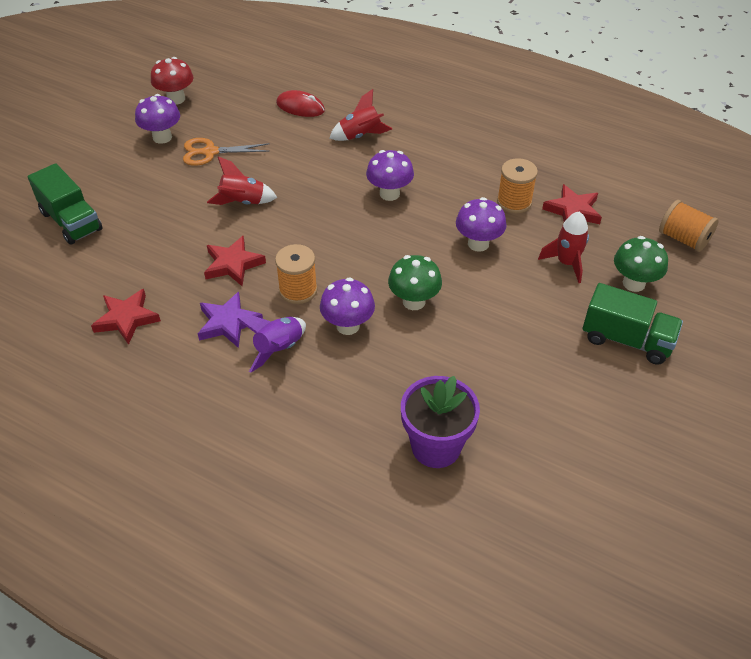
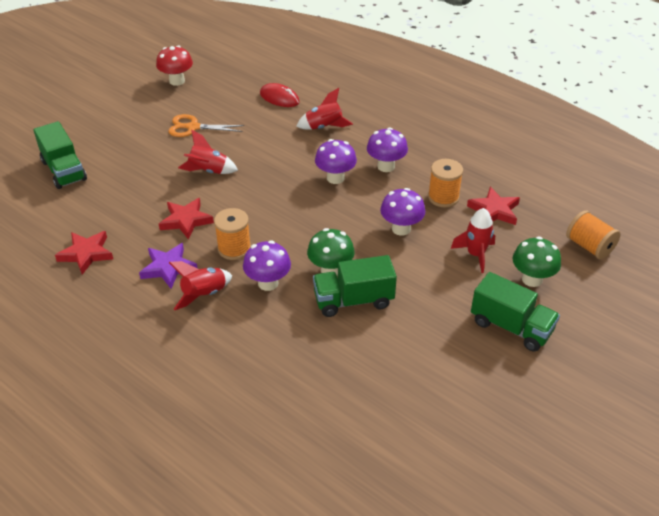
camera: 10 degrees right, 5 degrees down
purple mushroom [135,94,180,144] -> purple mushroom moved to [367,127,408,172]
purple rocket [237,315,306,373] -> red rocket [169,261,232,310]
purple flower pot [401,376,480,468] -> none
none -> green truck [313,255,397,317]

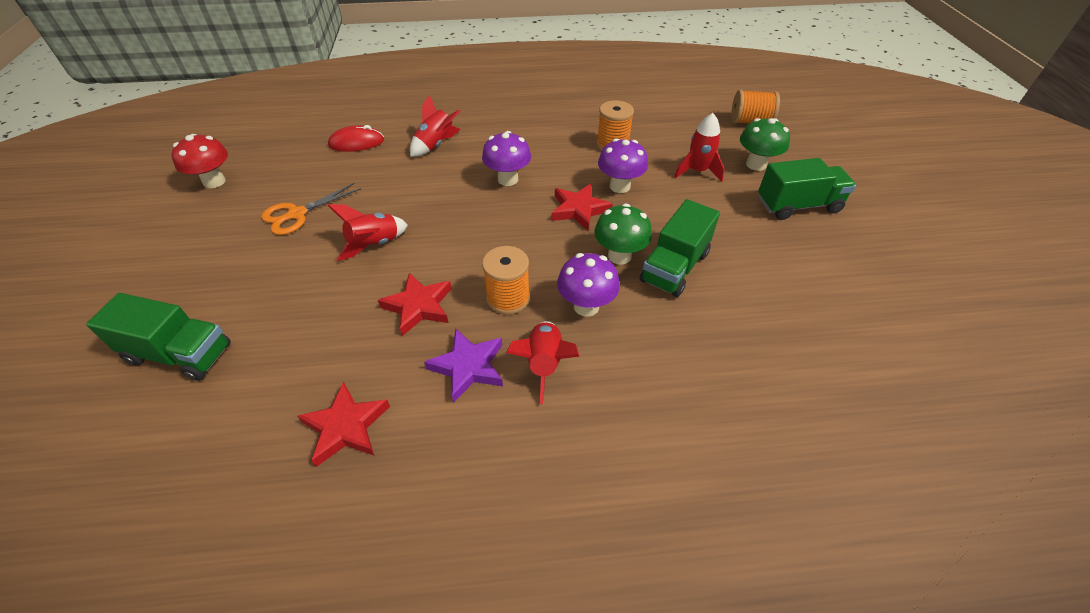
camera: 45 degrees left, 5 degrees up
purple mushroom [367,127,408,172] -> none
red star [467,187,520,225] -> red star moved to [552,184,613,231]

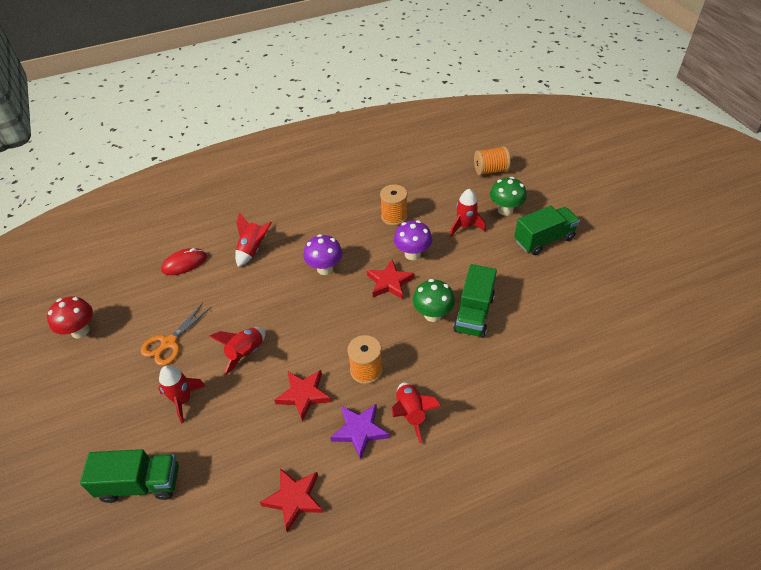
camera: 15 degrees left, 0 degrees up
purple mushroom [557,253,620,316] -> none
none -> red rocket [158,365,206,423]

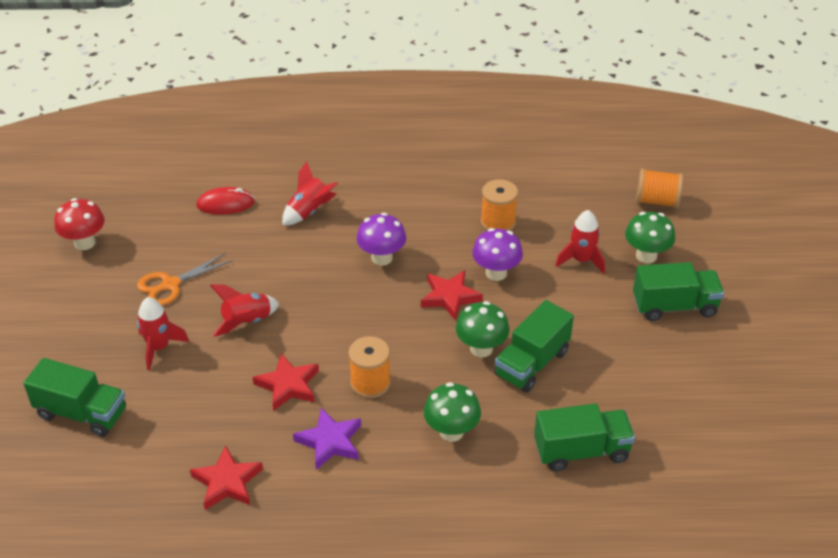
camera: 20 degrees right, 5 degrees down
red rocket [391,382,441,443] -> none
none -> green mushroom [424,382,481,442]
none -> green truck [534,403,635,471]

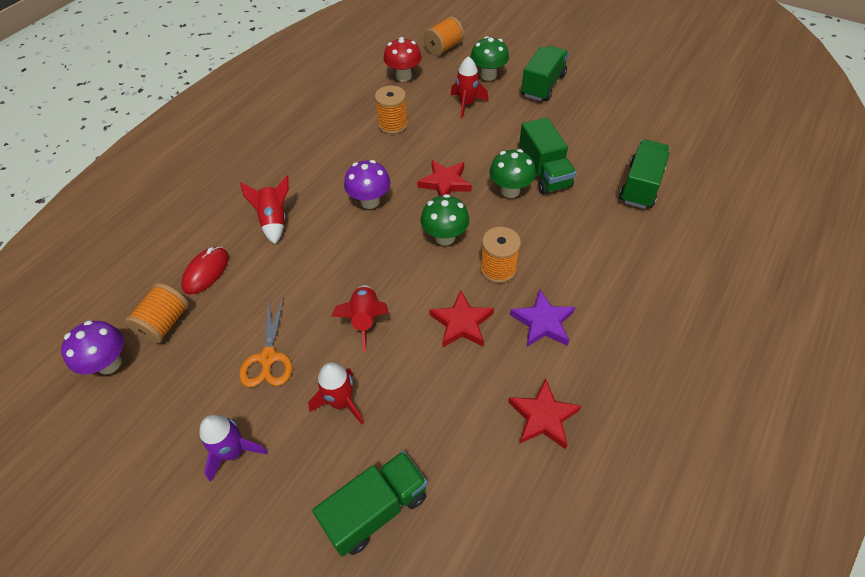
camera: 55 degrees left, 10 degrees up
red mushroom [54,198,105,250] -> red mushroom moved to [383,37,422,82]
green mushroom [424,382,481,442] -> green mushroom moved to [421,194,469,245]
purple mushroom [472,228,523,281] -> purple mushroom moved to [61,320,124,375]
none -> orange spool [125,283,189,343]
none -> purple rocket [199,415,268,482]

